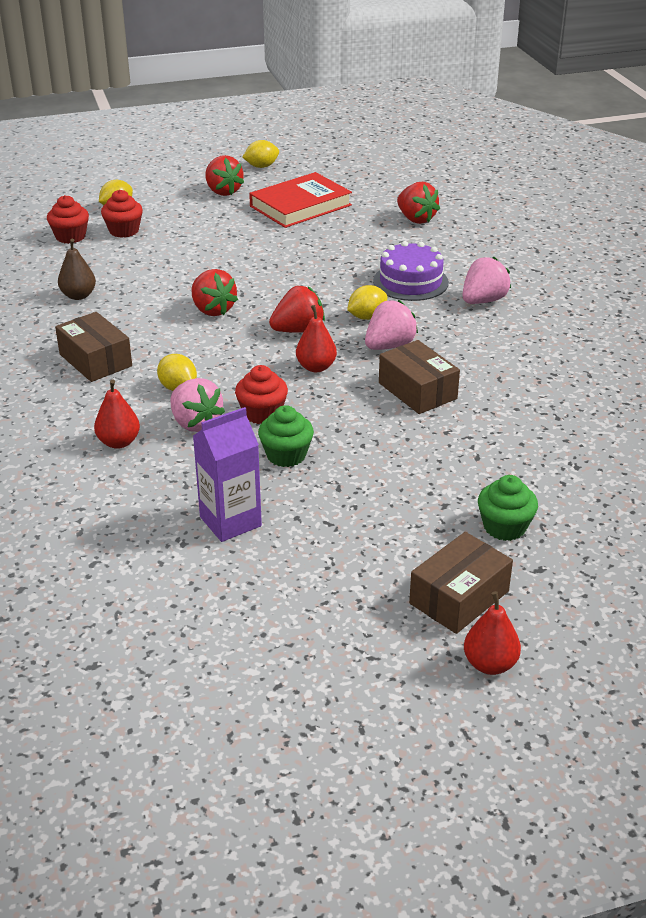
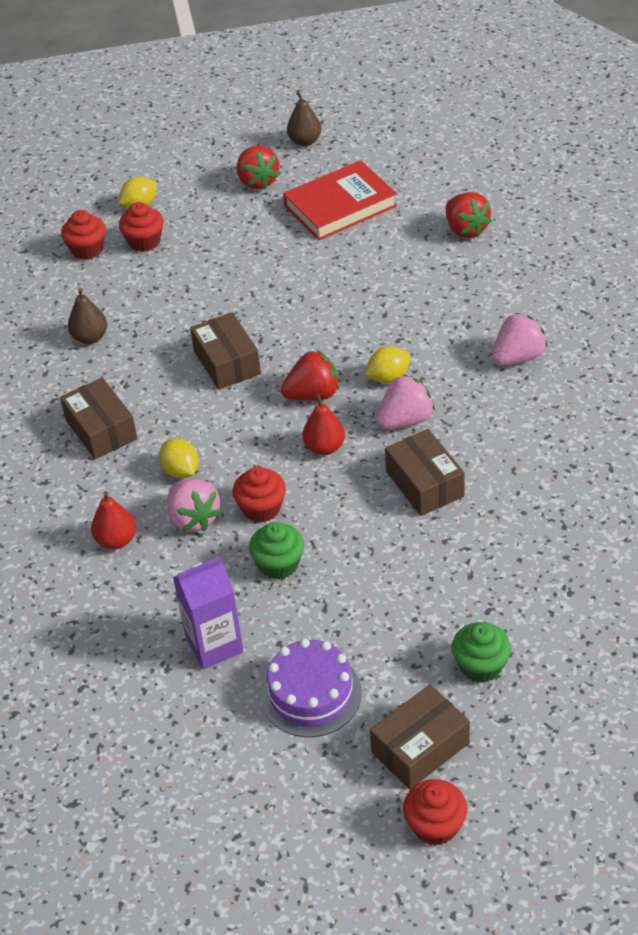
camera: 10 degrees right, 10 degrees up
red strawberry [191,269,238,316] -> brown box [190,312,261,390]
yellow lemon [243,140,279,168] -> brown pear [287,91,321,146]
purple cake [373,241,449,301] -> purple cake moved to [261,638,362,737]
red pear [464,591,521,675] -> red cupcake [403,779,467,846]

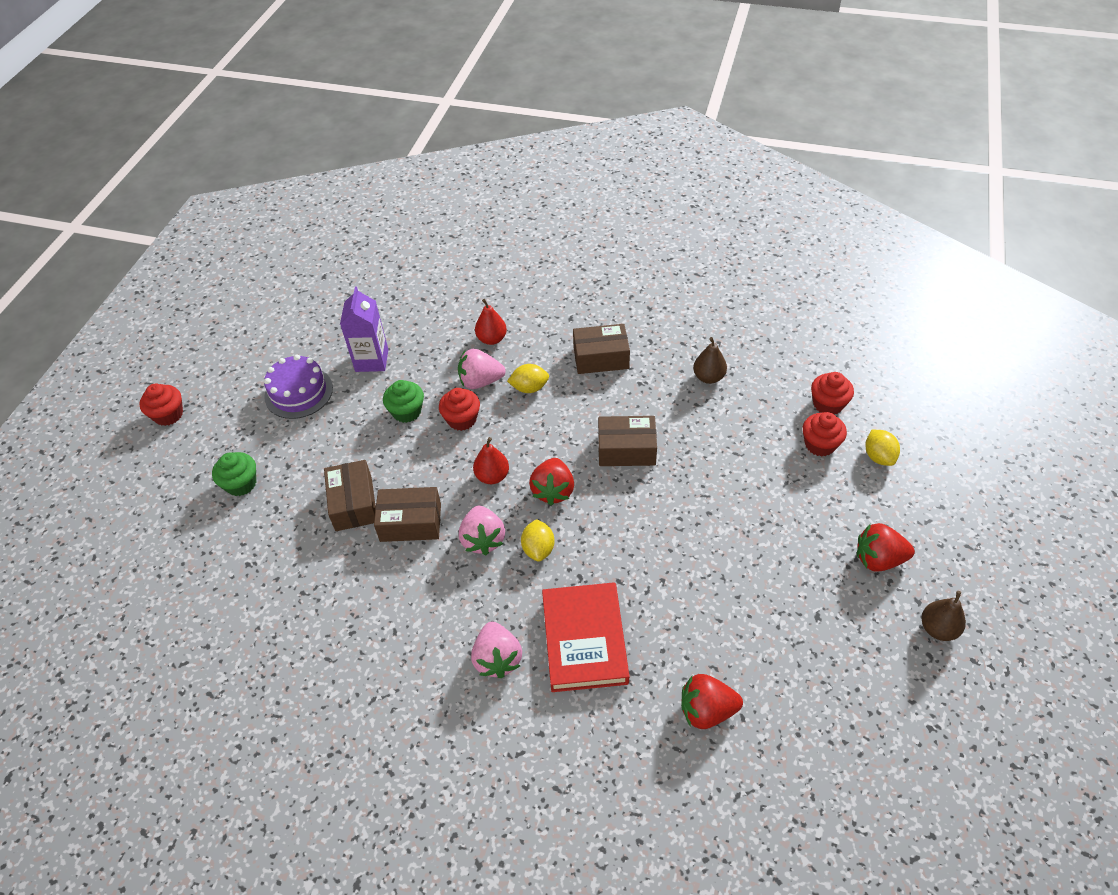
camera: 115 degrees right, 5 degrees up
red book [283,160,397,240] -> red book moved to [542,582,629,692]
brown box [370,684,470,790] -> brown box moved to [324,460,376,531]

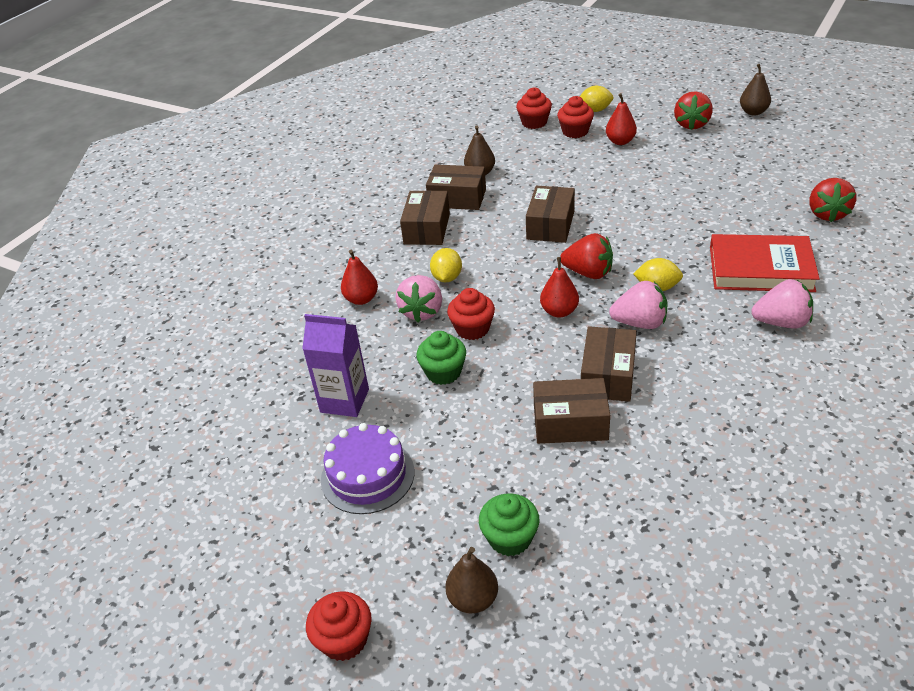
camera: 75 degrees left, 10 degrees down
none -> brown box [426,164,486,210]
none -> brown pear [445,547,498,613]
none -> red pear [606,93,637,145]

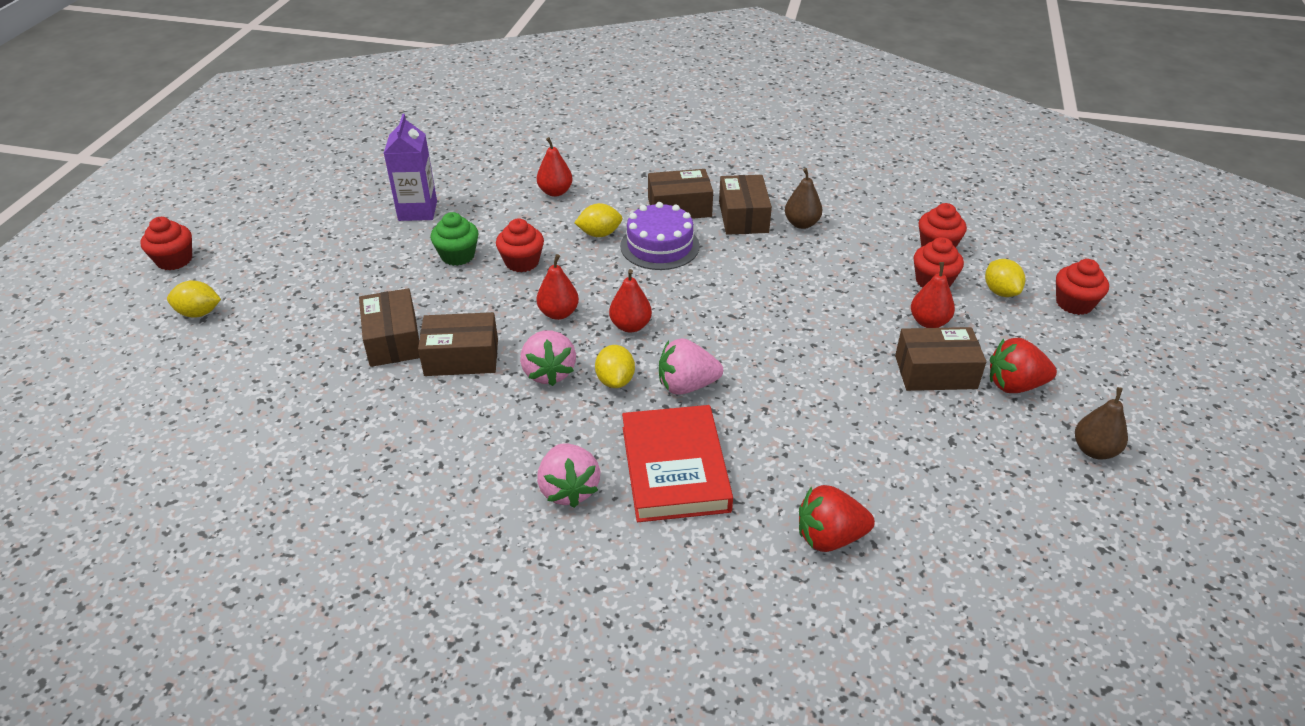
camera: 70 degrees right, 0 degrees up
purple cake [321,423,414,514] -> purple cake moved to [620,202,700,270]
pink strawberry [395,275,442,322] -> pink strawberry moved to [659,338,723,395]
brown pear [445,547,498,613] -> yellow lemon [167,280,221,318]
green cupcake [479,493,540,556] -> none
brown box [526,186,575,243] -> brown box moved to [895,327,986,391]
red strawberry [560,233,613,279] -> red pear [609,269,652,333]
none -> red cupcake [1056,259,1109,315]

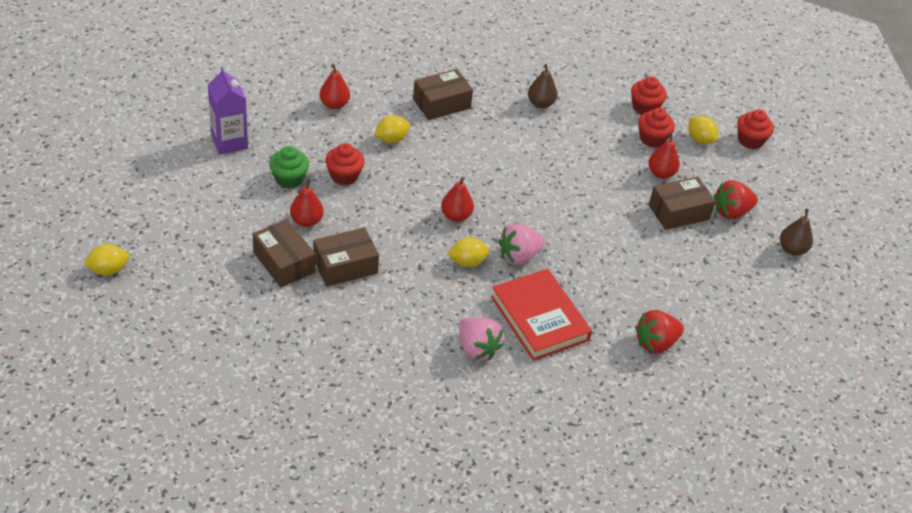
camera: 25 degrees left, 5 degrees up
red cupcake [140,217,192,270] -> none
pink strawberry [520,330,576,386] -> none
red pear [537,254,579,320] -> red pear moved to [290,179,324,227]
yellow lemon [595,345,635,388] -> yellow lemon turned 75 degrees counterclockwise [447,237,490,267]
purple cake [620,202,700,270] -> none
brown box [719,175,772,235] -> none

